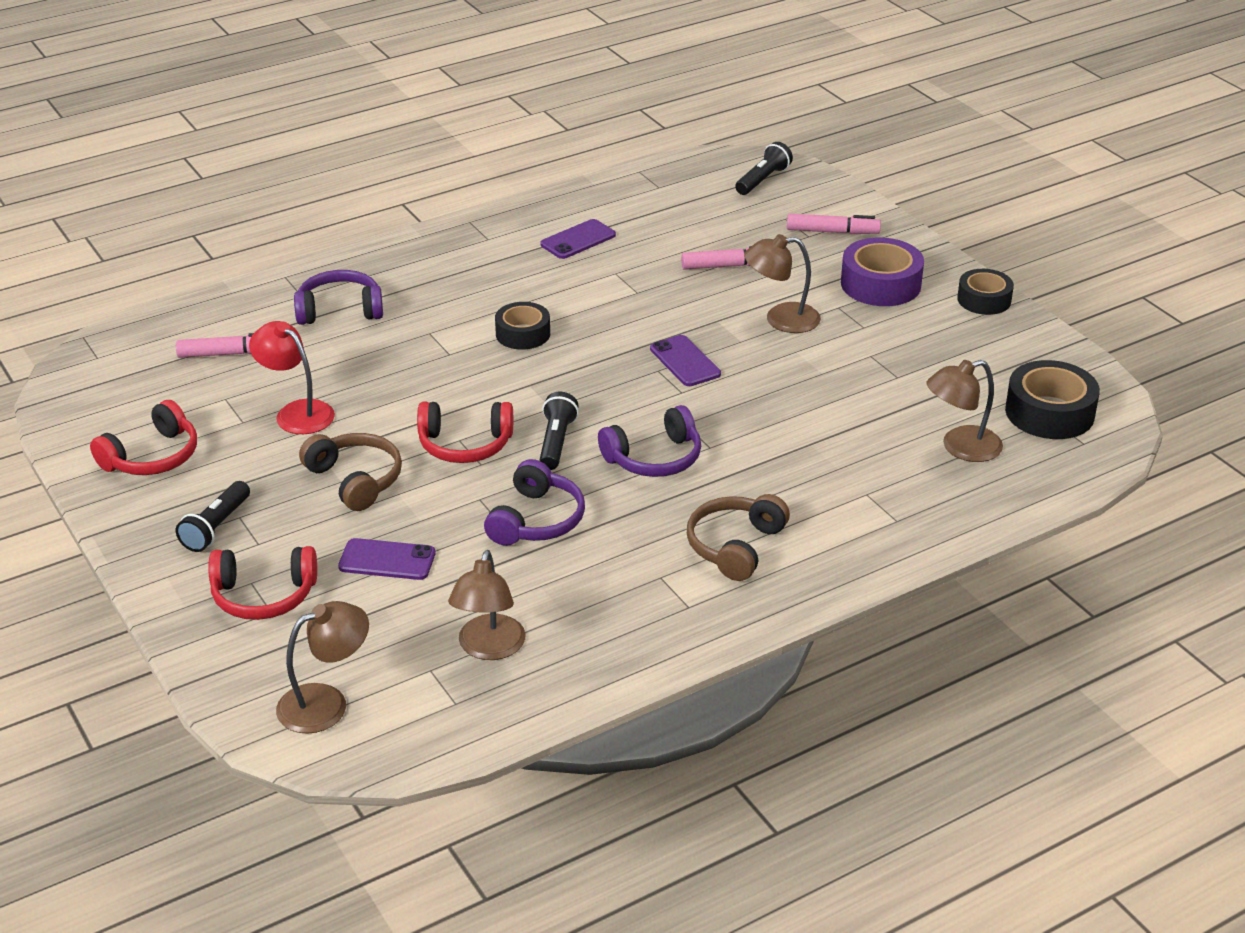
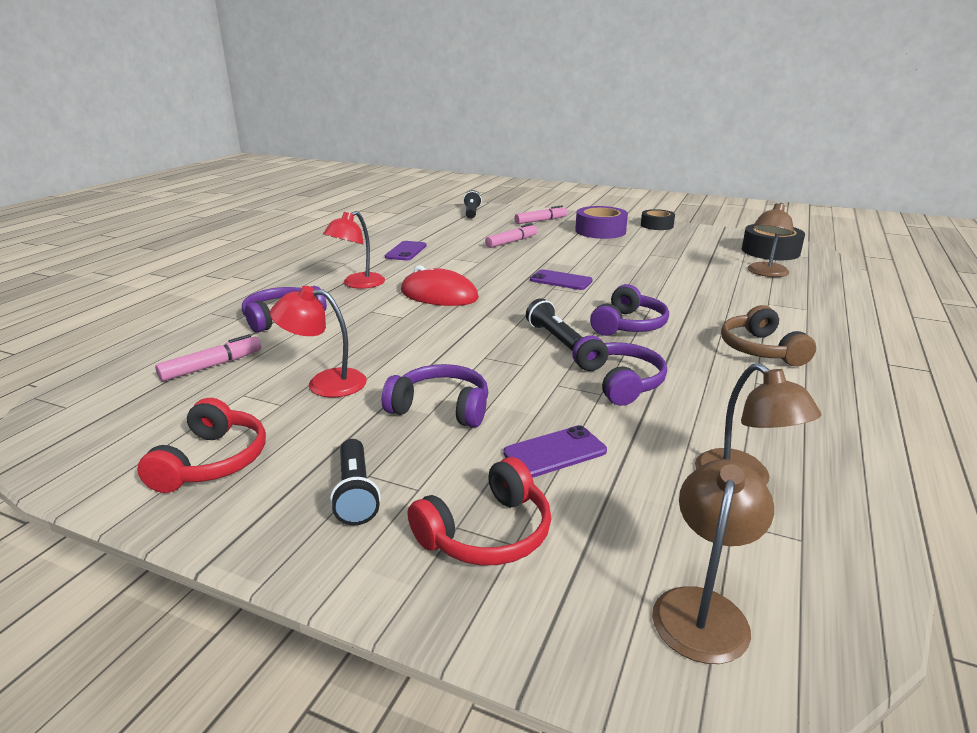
camera: 35 degrees left, 10 degrees down
brown headphones [299,433,402,511] -> purple headphones [382,364,488,428]
red headphones [417,402,513,463] -> none
black tape [495,302,550,350] -> red mouse [401,265,479,306]
brown lamp [744,234,821,333] -> none
none -> red lamp [323,211,385,289]

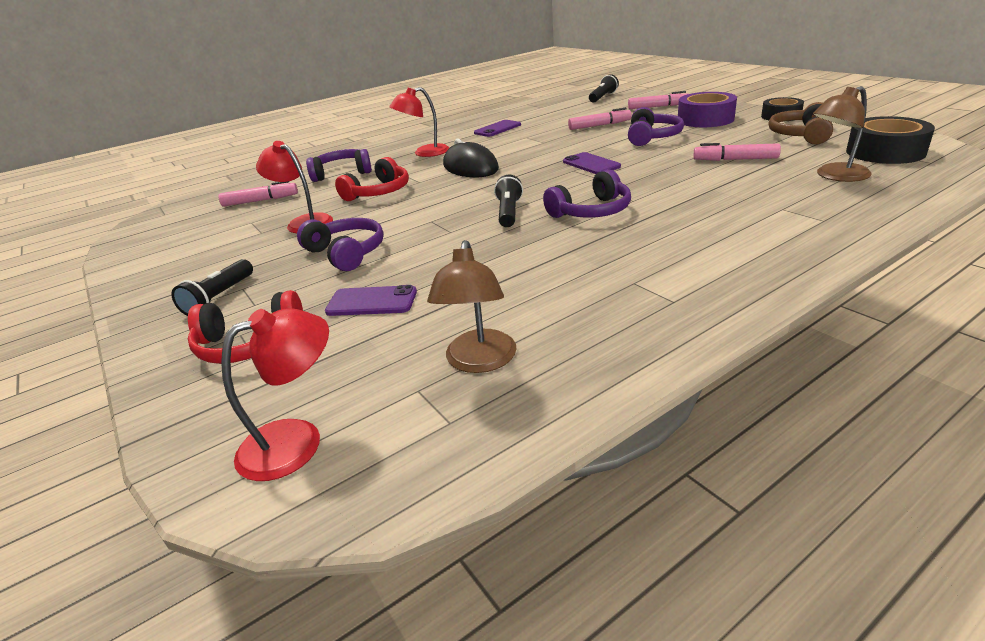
camera: 35 degrees right, 5 degrees up
red headphones [137,398,266,493] -> red headphones moved to [335,157,409,201]
red mouse [401,265,479,306] -> black mouse [443,138,499,177]
purple headphones [572,336,667,406] -> purple headphones moved to [628,107,684,146]
brown lamp [652,459,774,664] -> red lamp [221,308,329,481]
brown headphones [721,305,816,366] -> brown headphones moved to [769,102,833,145]
none -> pink marker [693,143,781,161]

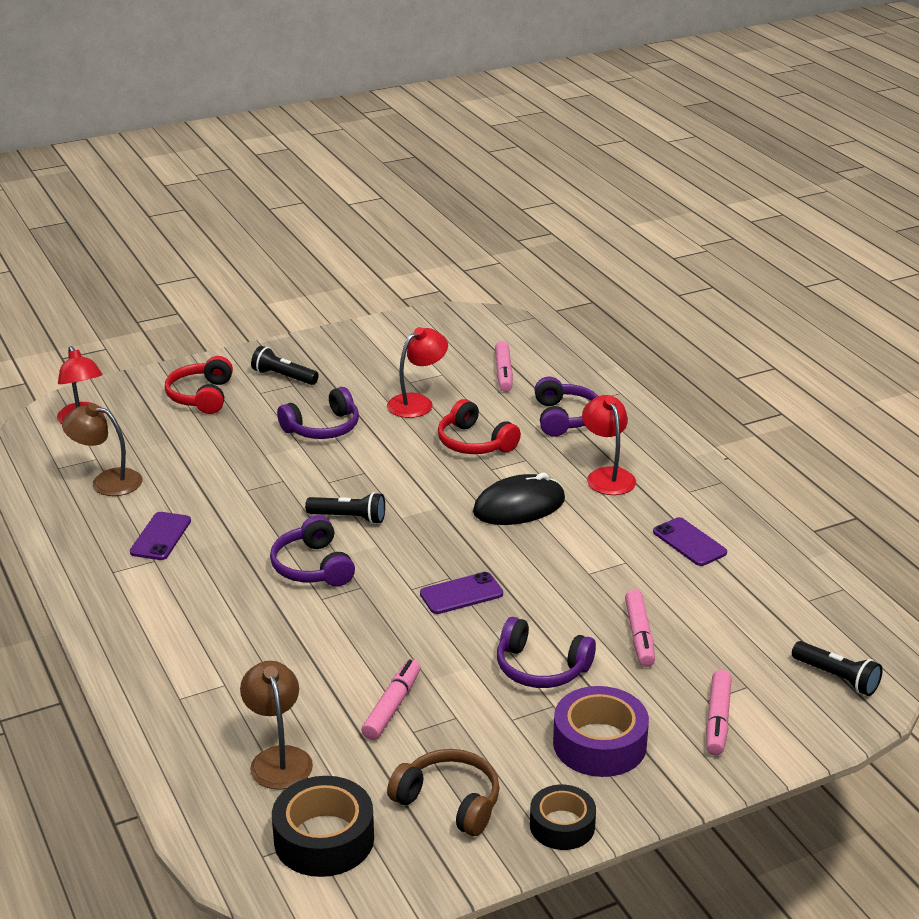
camera: 95 degrees right, 0 degrees up
purple phone [325,285,417,316] -> purple phone moved to [130,512,191,560]

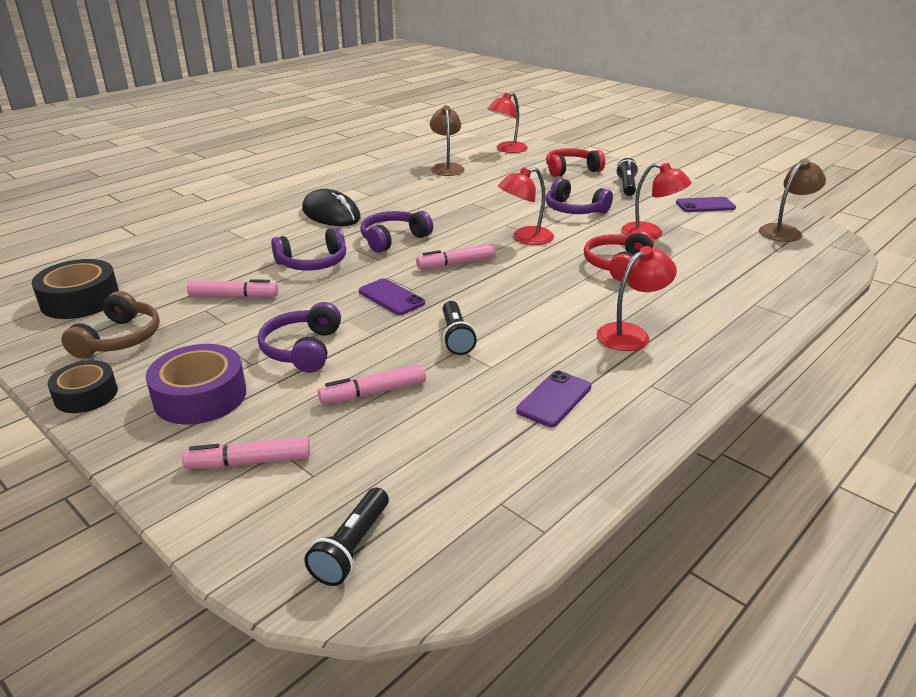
camera: 70 degrees right, 0 degrees up
purple phone [130,512,191,560] -> purple phone moved to [676,197,736,212]
brown lamp [240,661,313,790] -> brown lamp moved to [759,159,826,242]
black flashlight [305,492,385,524] -> black flashlight moved to [443,301,477,355]
black mouse [473,473,565,525] -> black mouse moved to [302,189,361,226]
pink marker [495,341,513,392] -> pink marker moved to [416,243,496,269]
purple headphones [534,377,598,437] -> purple headphones moved to [271,227,346,270]
none -> red lamp [498,167,554,245]

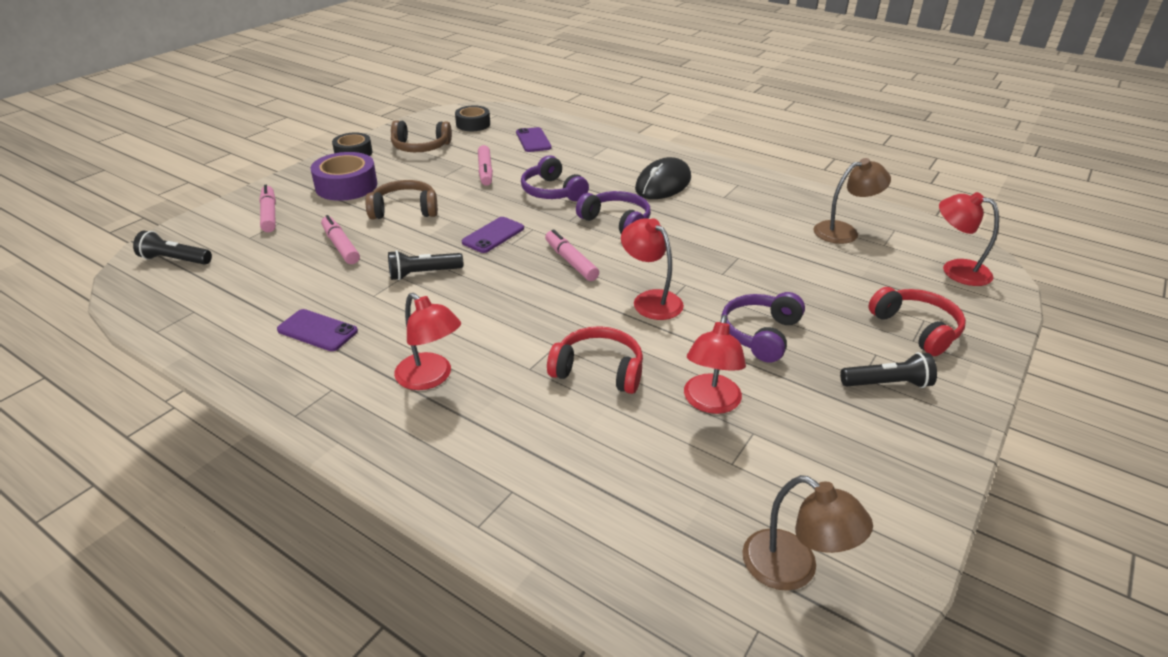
camera: 80 degrees right, 5 degrees up
black tape [32,259,119,319] -> black tape [455,105,490,131], size x0.66
purple headphones [258,302,341,373] -> brown headphones [365,180,438,219]
purple phone [676,197,736,212] -> purple phone moved to [516,127,552,152]

